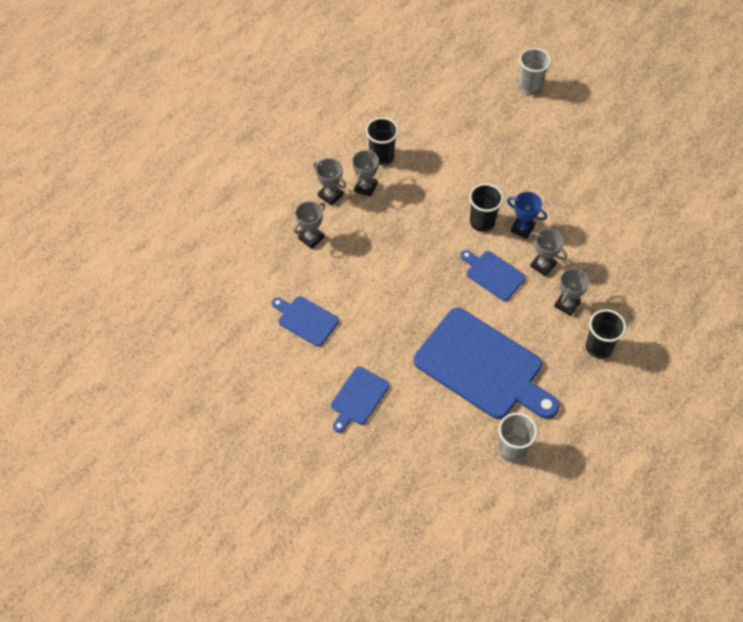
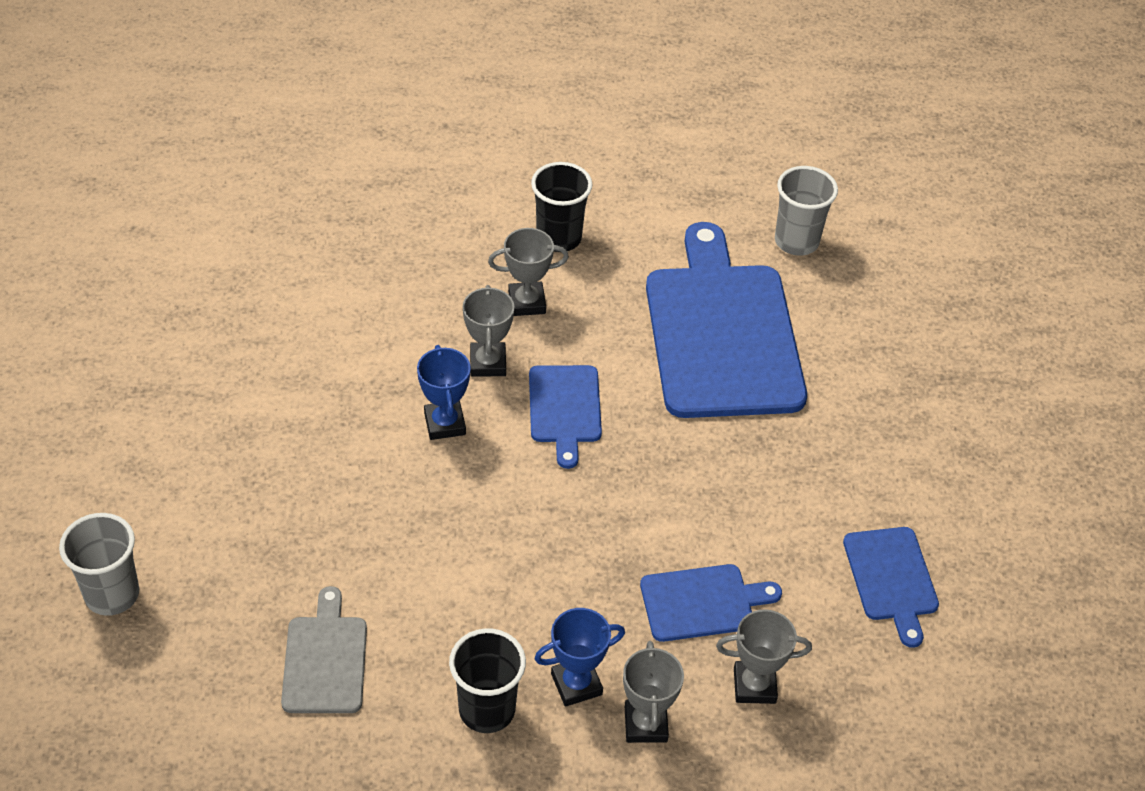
camera: 135 degrees left, 10 degrees down
blue cutting board [331,367,389,433] -> blue cutting board moved to [640,564,782,642]
grey trophy [352,149,379,197] -> blue trophy [534,608,625,707]
black cup [469,183,504,232] -> none
none -> grey cutting board [281,586,367,713]

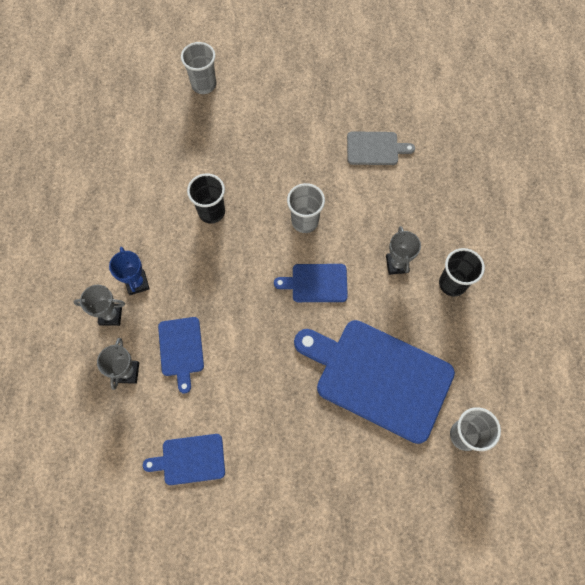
camera: 95 degrees right, 20 degrees up
grey cutting board [281,586,367,713] -> grey cutting board moved to [347,131,415,165]
blue trophy [417,345,471,440] -> grey cup [287,183,325,233]
black cup [449,628,526,733] -> black cup moved to [187,173,225,224]
grey trophy [463,285,515,377] -> none
blue cutting board [646,222,807,418] -> blue cutting board turned 150 degrees counterclockwise [294,320,455,444]

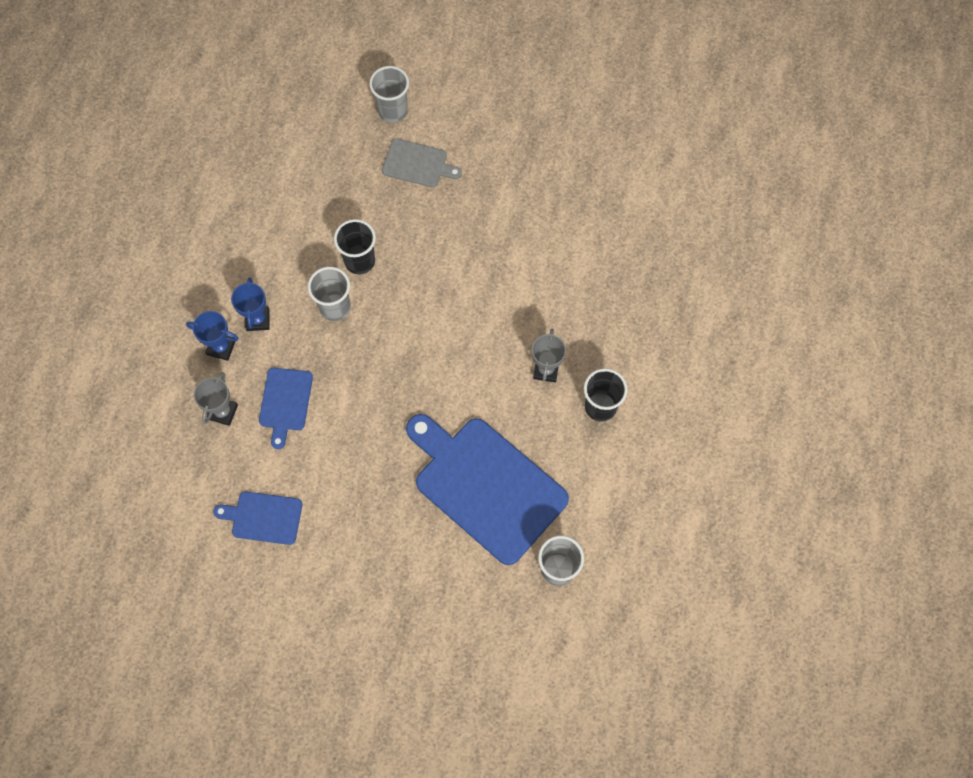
camera: 15 degrees right, 0 degrees up
grey trophy [74,285,125,326] -> blue trophy [186,311,238,361]
blue cutting board [274,264,348,302] -> none
grey cup [287,183,325,233] -> grey cup moved to [308,267,351,321]
grey cutting board [347,131,415,165] -> grey cutting board moved to [382,139,462,187]

